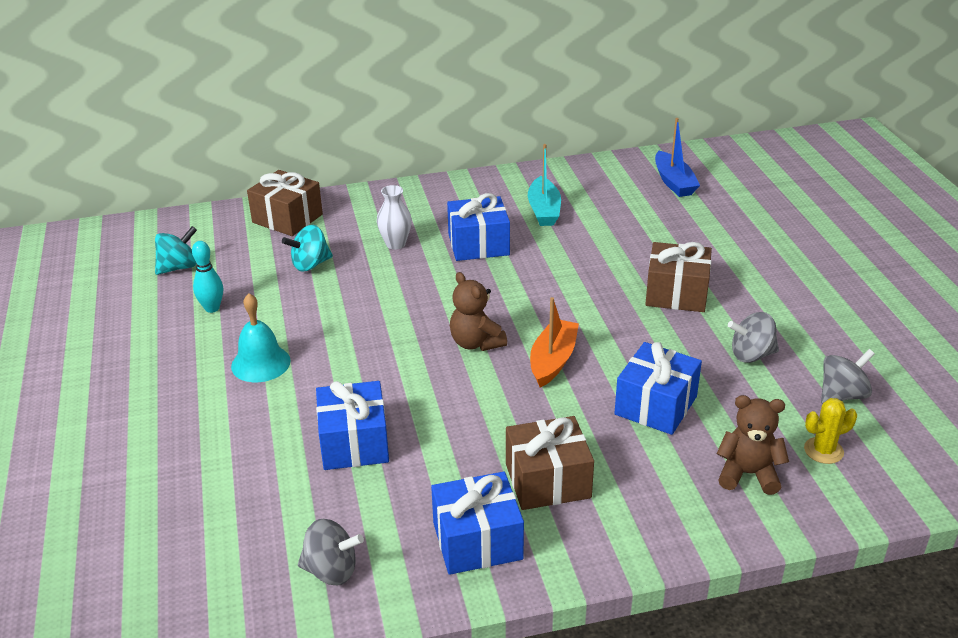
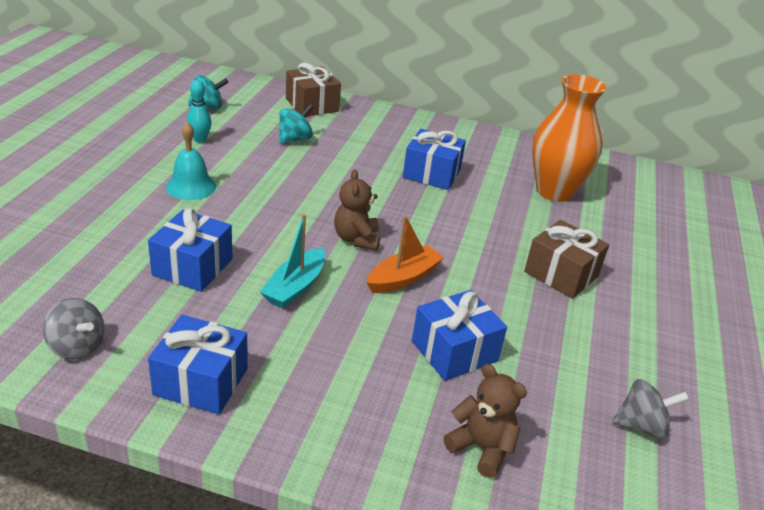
camera: 25 degrees right, 0 degrees up
turquoise spinning top [282,225,333,272] -> turquoise spinning top turned 135 degrees clockwise [279,104,314,144]
white vase [377,185,412,249] -> none
brown gift [506,416,594,510] -> none
turquoise boat [528,144,561,226] -> turquoise boat moved to [260,214,325,309]
blue boat [655,118,700,197] -> none
grey spinning top [728,312,779,363] -> none
yellow cactus [804,398,857,464] -> none
none -> orange vase [532,74,607,202]

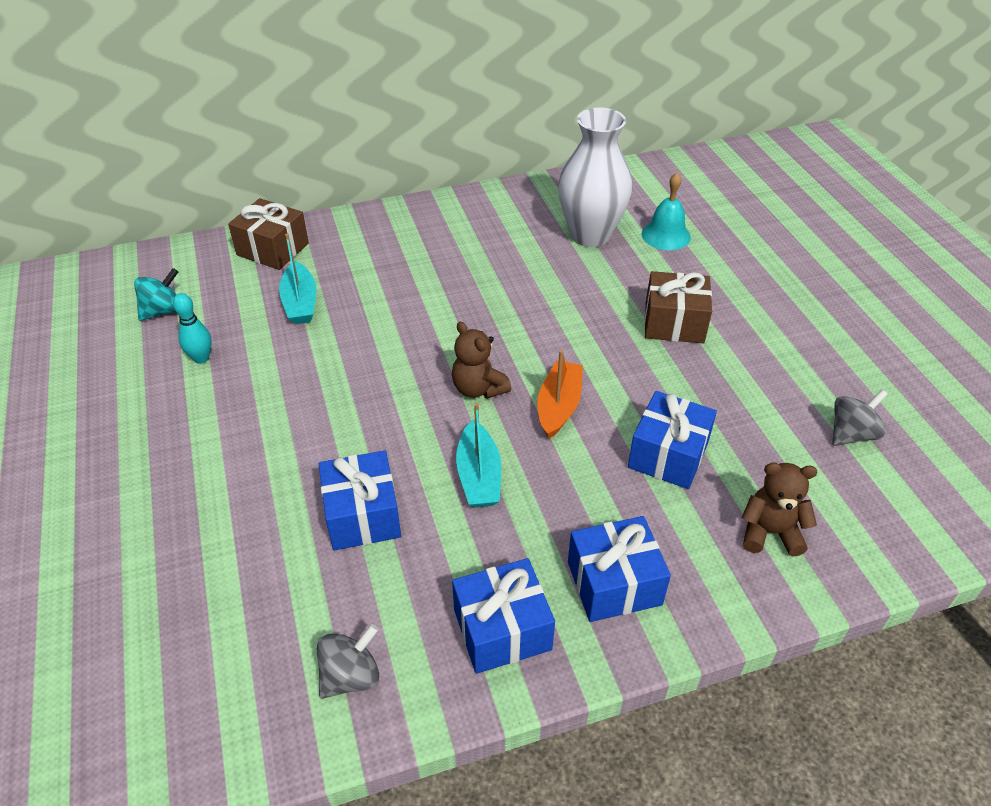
camera: 30 degrees left, 10 degrees up
grey spinning top [43,298,104,360] -> grey spinning top turned 45 degrees counterclockwise [317,624,379,699]
turquoise bell [166,122,216,200] -> turquoise bell moved to [642,173,691,250]
turquoise spinning top [279,104,314,144] -> turquoise boat [279,234,316,324]
blue gift [403,129,466,190] -> blue gift moved to [568,516,671,622]
orange vase [532,74,607,202] -> white vase [558,108,633,247]

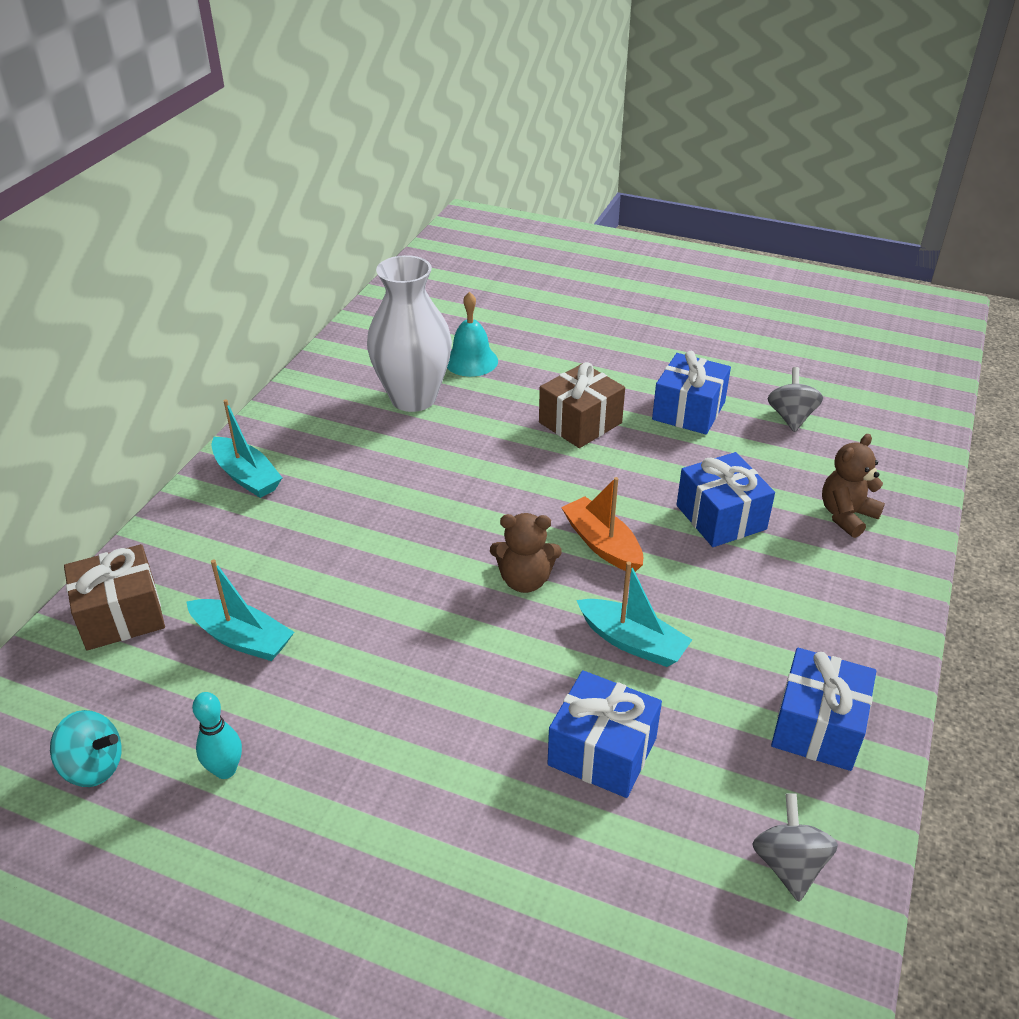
camera: 50 degrees left, 5 degrees down
turquoise spinning top [134,268,178,321] -> turquoise spinning top turned 105 degrees clockwise [50,710,122,787]
blue gift [568,516,671,622] -> blue gift moved to [652,351,731,435]
none -> turquoise boat [211,399,282,498]

